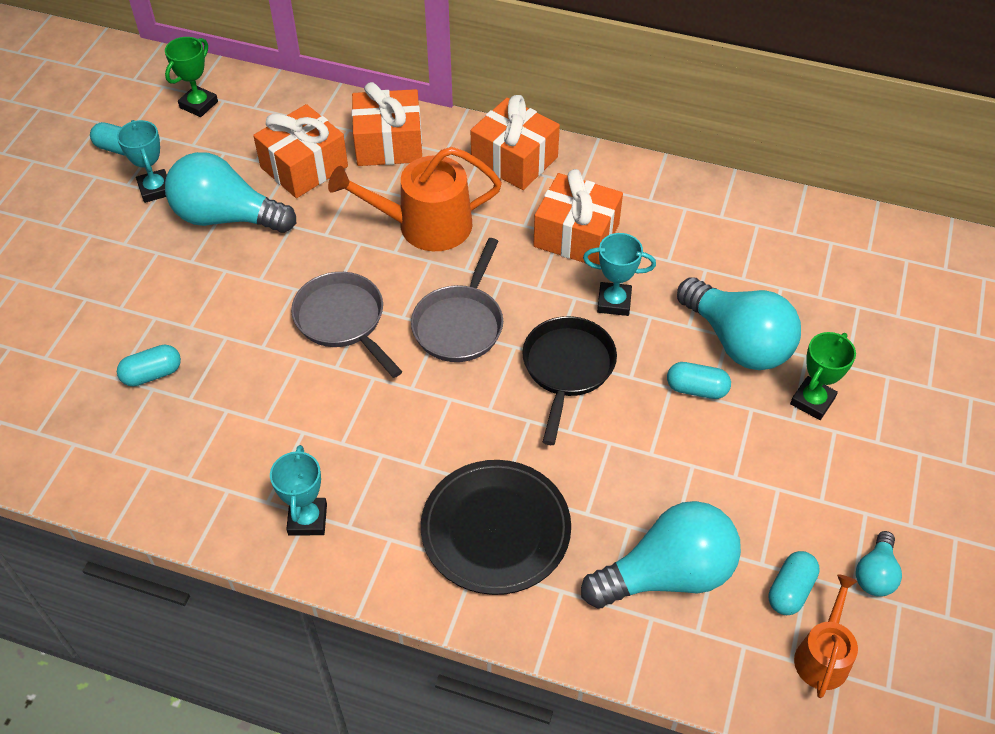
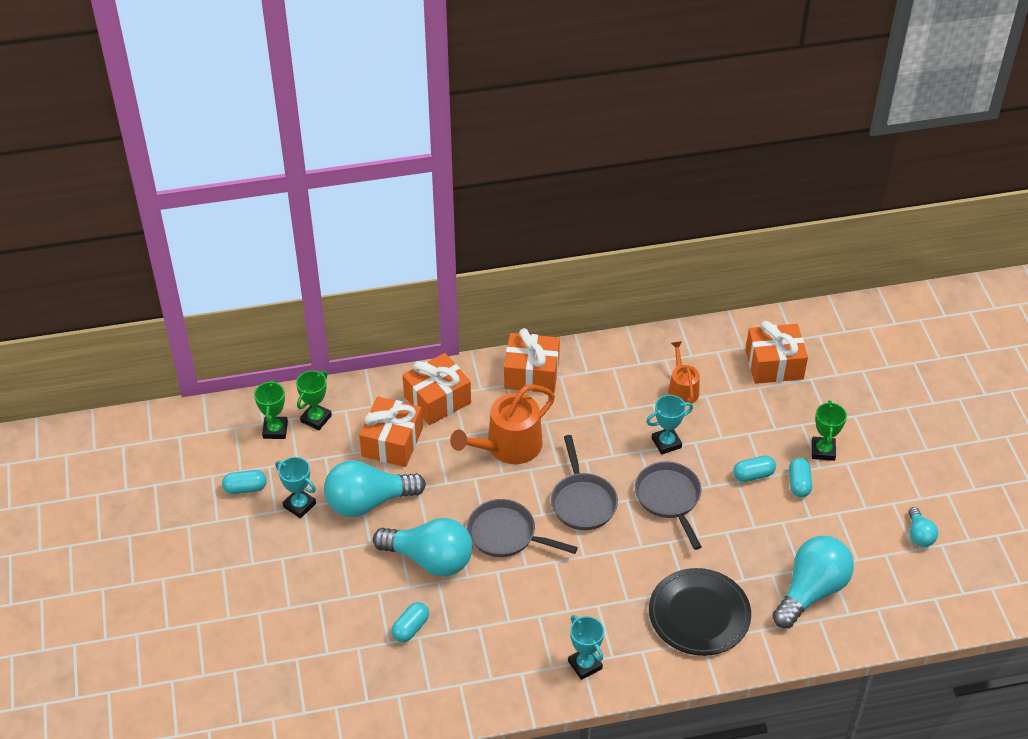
camera: 30 degrees left, 5 degrees down
black pan [522,316,617,445] -> grey pan [635,461,702,550]
orange gift [533,169,623,265] -> orange gift moved to [745,321,808,384]
turquoise light bulb [677,277,801,370] -> turquoise light bulb moved to [373,518,472,576]
turquoise capsule [769,551,820,615] -> turquoise capsule moved to [789,458,812,497]
orange watering can [794,574,858,698] -> orange watering can moved to [668,341,700,404]
none -> green trophy [296,371,332,430]

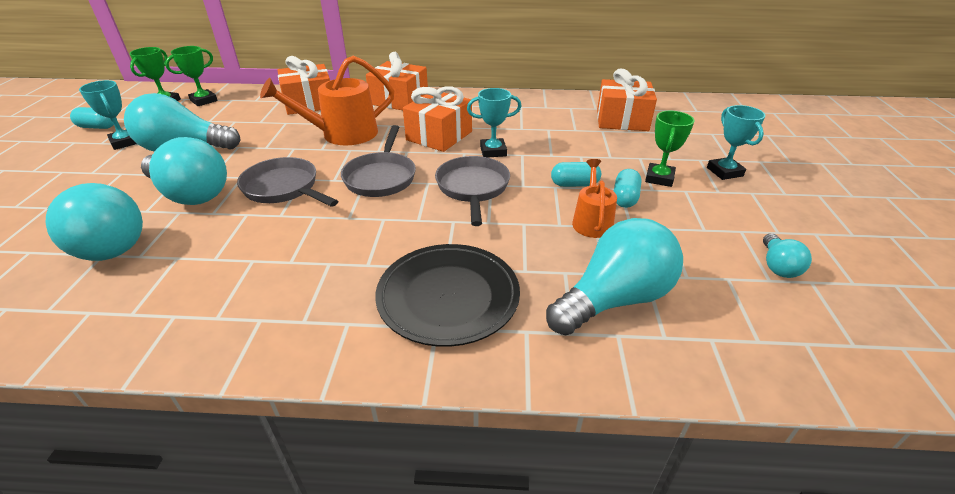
camera: 15 degrees right, 10 degrees down
orange gift [359,396,423,467] -> orange gift moved to [403,86,472,152]
turquoise capsule [391,602,429,642] -> turquoise light bulb [46,183,143,261]
turquoise trophy [568,615,604,680] -> turquoise trophy moved to [707,105,766,180]
orange watering can [668,341,700,404] -> orange watering can moved to [572,159,617,238]

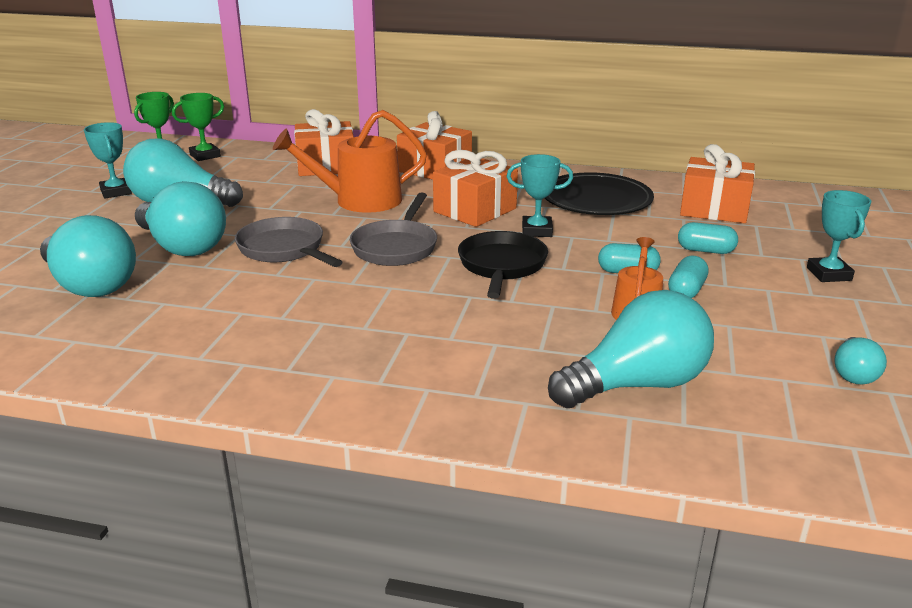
camera: 10 degrees right, 10 degrees down
turquoise capsule [70,107,114,129] -> turquoise capsule moved to [678,222,738,254]
black plate [375,244,520,347] -> black plate moved to [545,172,654,215]
grey pan [435,156,510,226] -> black pan [458,231,548,299]
green trophy [645,111,695,187] -> none

